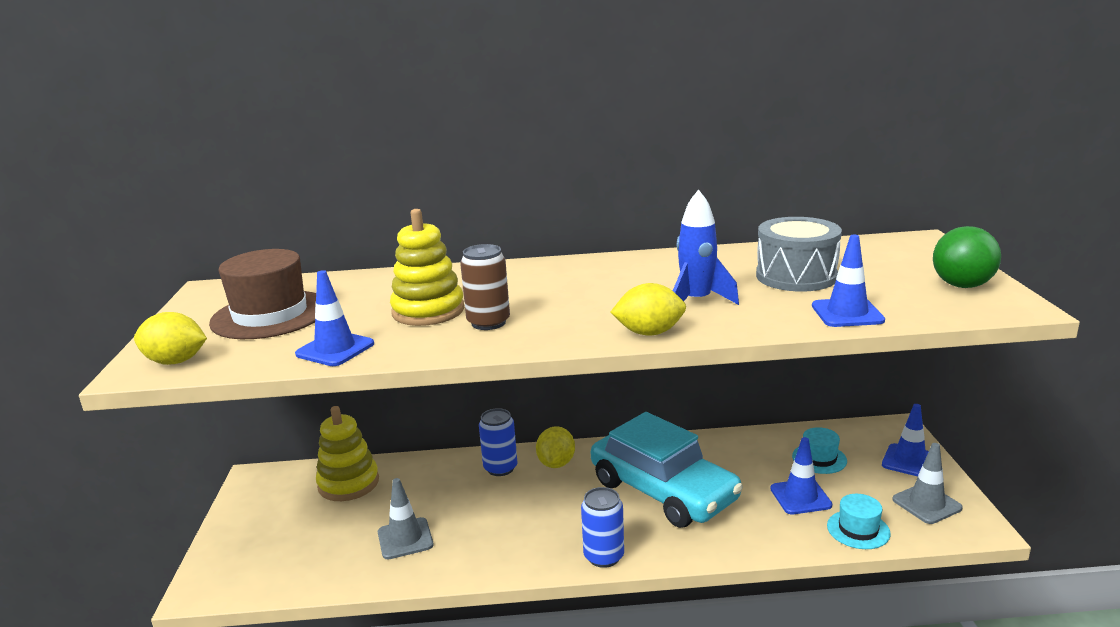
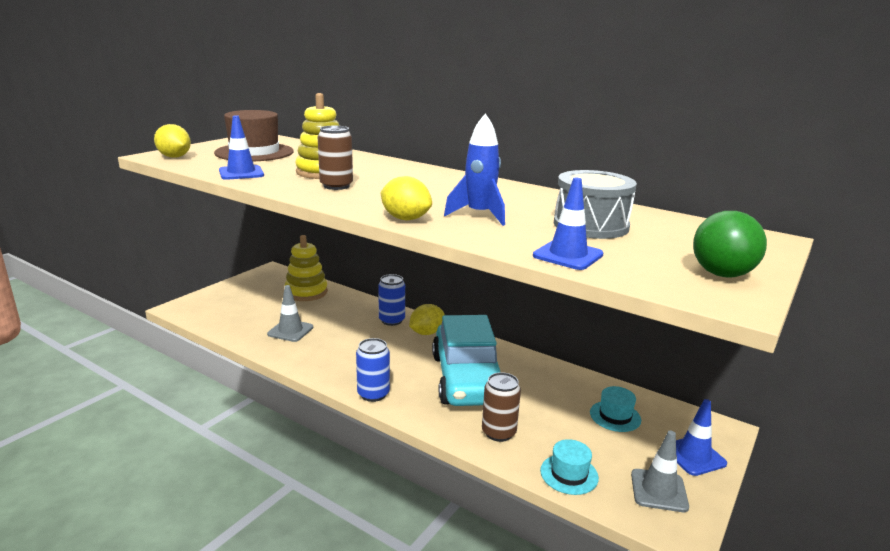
camera: 35 degrees right, 0 degrees up
blue traffic cone [770,437,832,515] -> none
none -> brown can [482,372,521,442]

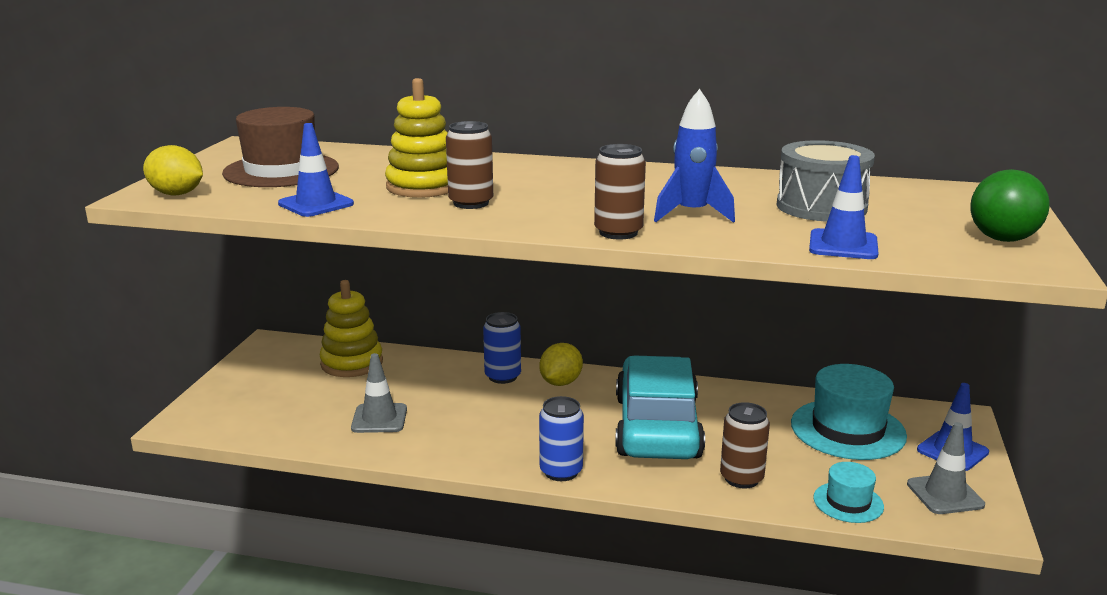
camera: 20 degrees left, 0 degrees up
yellow lemon [380,176,432,220] -> brown can [594,144,646,239]
turquoise car [432,315,500,406] -> turquoise car turned 150 degrees counterclockwise [615,356,705,459]
turquoise hat [590,386,641,432] -> turquoise hat [791,364,907,460], size x1.85

